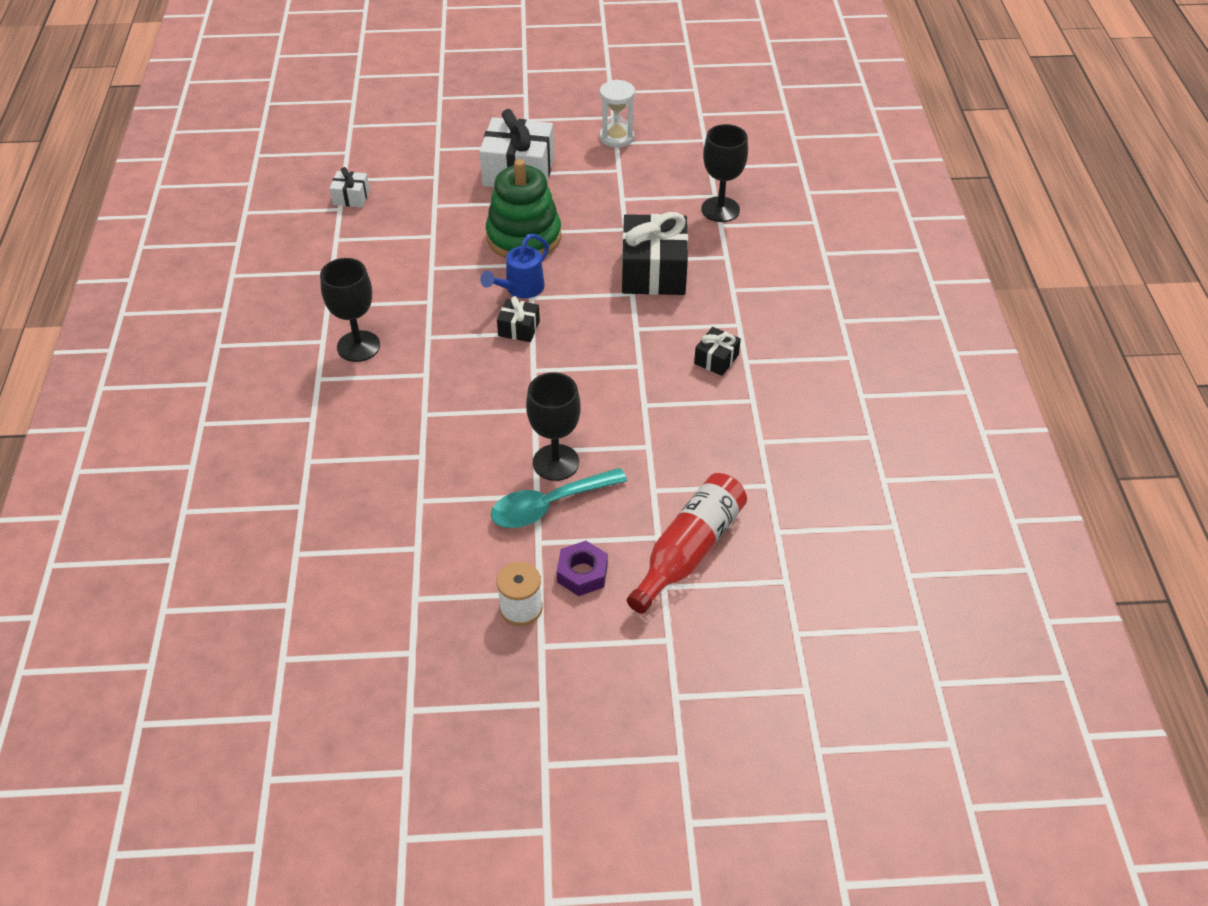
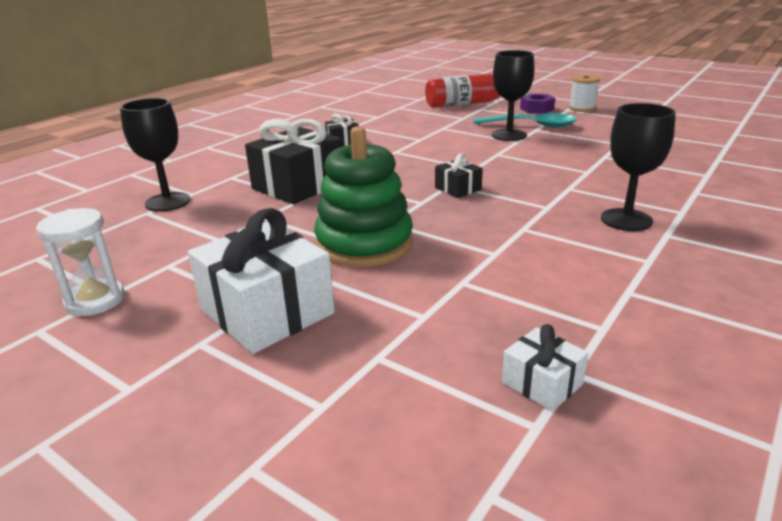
camera: 140 degrees left, 20 degrees down
blue watering can [480,234,549,298] -> none

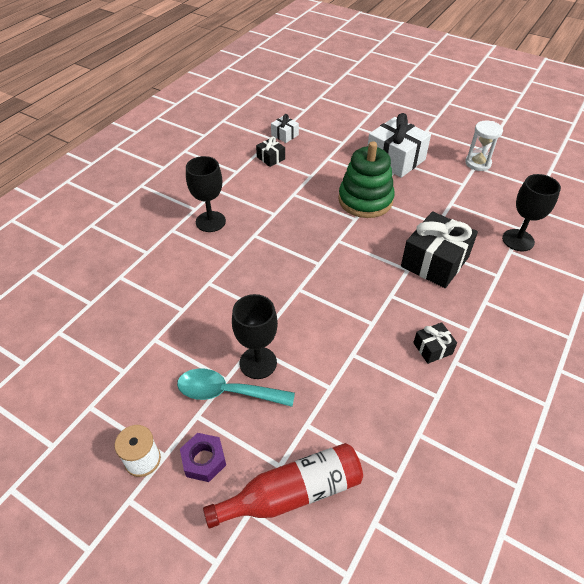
camera: 175 degrees right, 20 degrees up
black gift [435,153,483,198] -> black gift moved to [256,136,285,167]

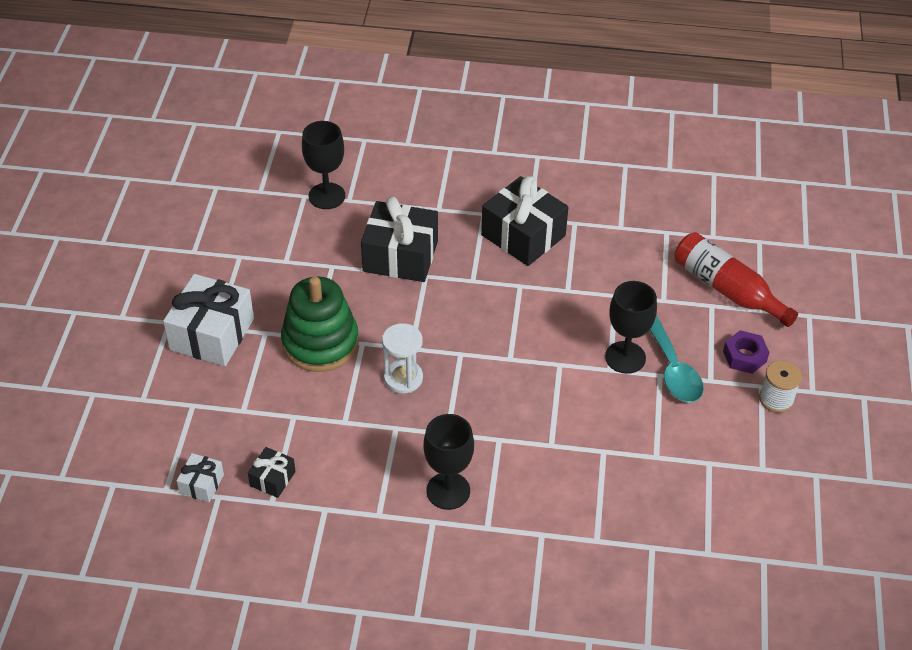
camera: 115 degrees left, 0 degrees up
black gift [413,322,457,364] -> black gift [481,176,569,266], size x2.06
white hourglass [465,120,503,171] -> white hourglass moved to [382,323,423,393]

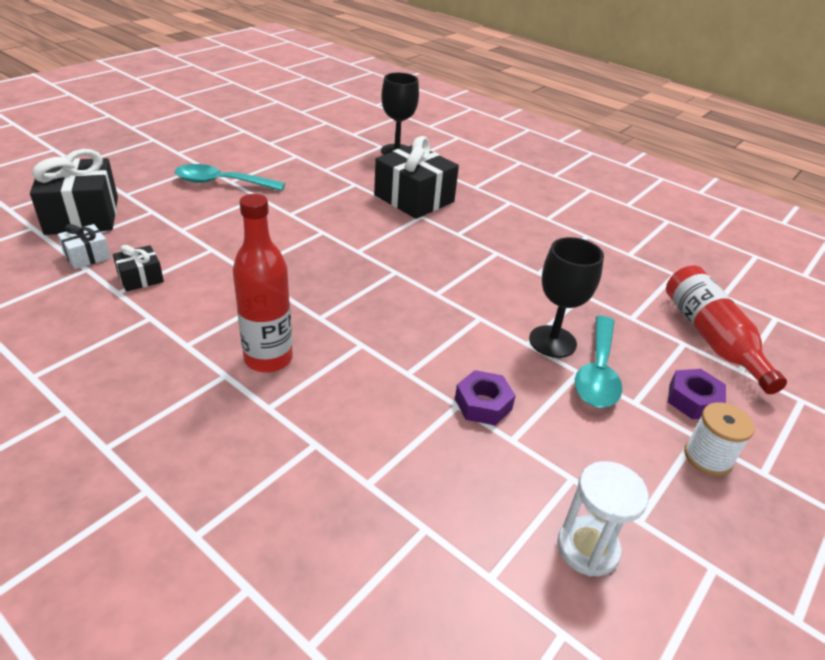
camera: 30 degrees right, 10 degrees down
white gift [163,274,254,366] -> turquoise spoon [175,164,285,191]
green stacking toy [281,276,359,372] -> none
white hourglass [382,323,423,393] -> white hourglass moved to [557,461,649,576]
black goblet [423,414,474,510] -> red bottle [233,194,293,373]
black gift [481,176,569,266] -> black gift moved to [30,149,118,235]
none -> purple nut [455,370,516,425]

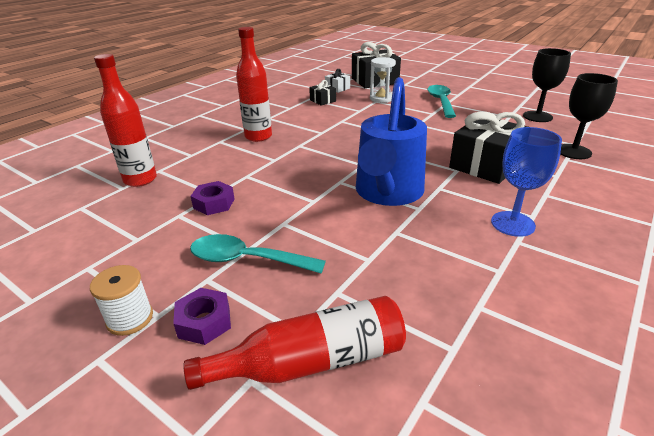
camera: 90 degrees right, 5 degrees down
black goblet [529,237,604,358] -> black goblet moved to [523,48,571,122]
white hourglass [557,461,649,576] -> white hourglass moved to [370,57,396,103]
none -> red bottle [94,54,157,187]
none -> blue watering can [356,77,427,206]
none -> blue goblet [491,127,562,237]

